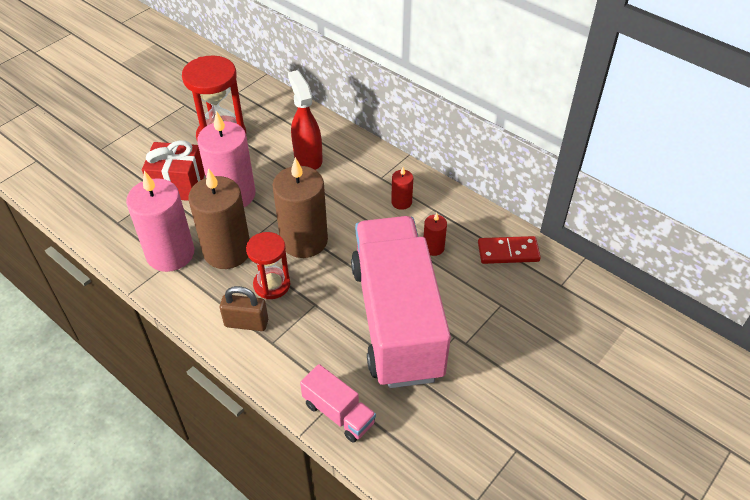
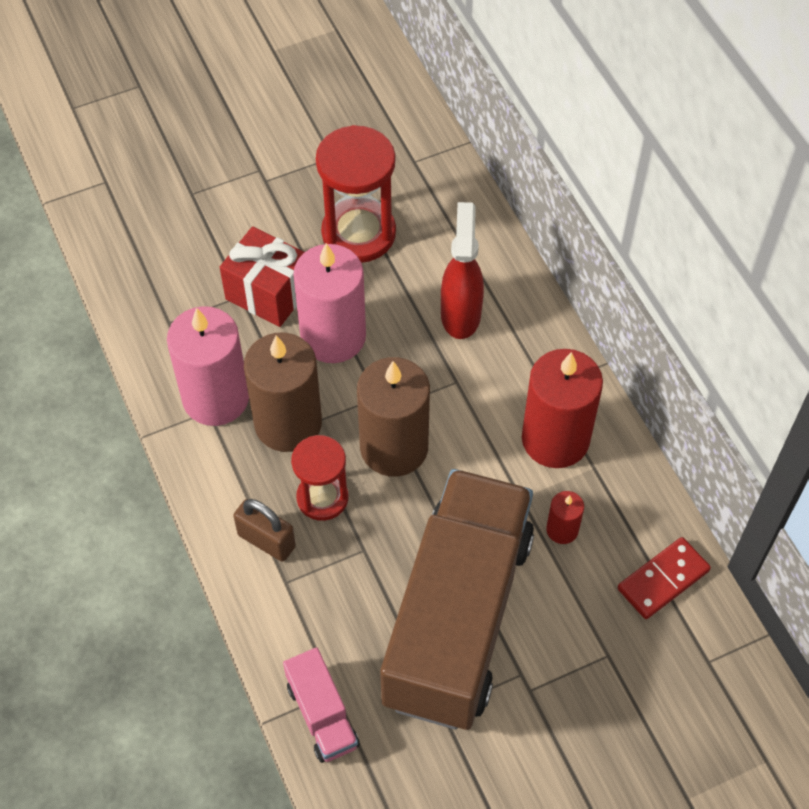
camera: 25 degrees right, 10 degrees up
pink truck [351,216,451,388] -> brown truck [380,469,534,730]
red candle [391,167,413,210] -> red candle [522,349,603,468], size x2.18
red domino [478,236,541,264] -> red domino turned 60 degrees counterclockwise [618,537,711,619]

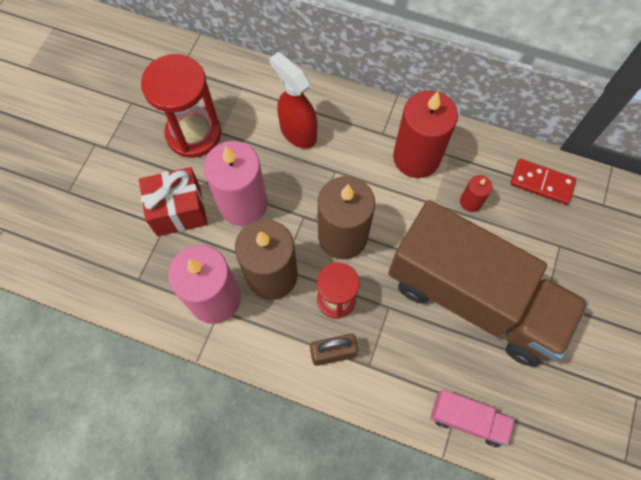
camera: 45 degrees left, 10 degrees up
brown truck [380,469,534,730] -> brown truck turned 150 degrees clockwise [388,200,589,367]
red domino [618,537,711,619] -> red domino turned 75 degrees counterclockwise [510,159,576,205]

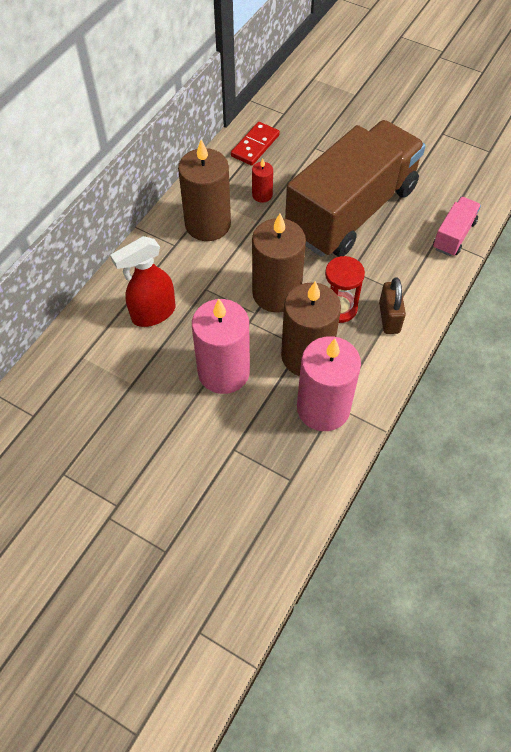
camera: 80 degrees left, 10 degrees down
red gift [139,167,207,236] -> none
red hourglass [141,54,221,158] -> none
red candle [393,90,458,178] -> brown candle [178,139,231,241]

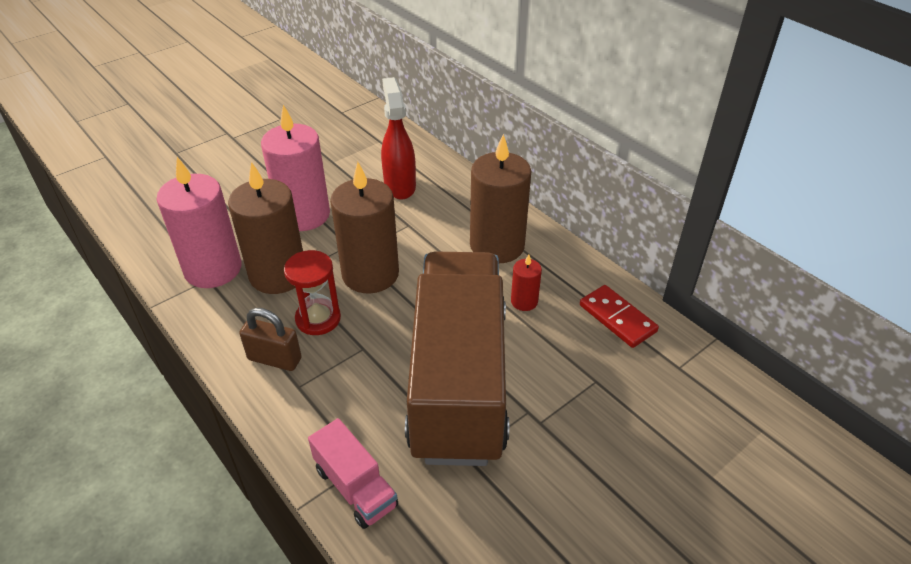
camera: 110 degrees right, 15 degrees down
brown truck [285,120,425,257] -> brown truck turned 150 degrees counterclockwise [405,251,509,466]

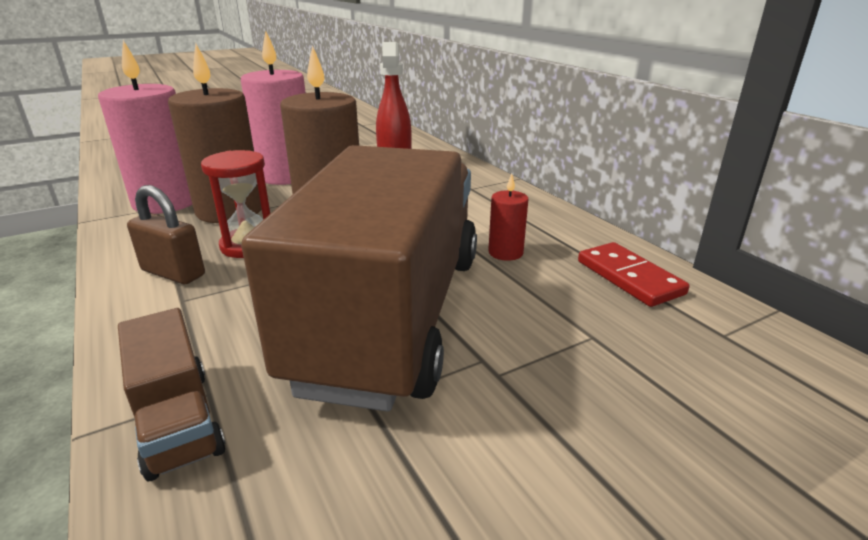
camera: 10 degrees right, 15 degrees down
pink truck [308,418,398,529] -> brown truck [118,308,226,481]
brown candle [470,134,531,263] -> none

